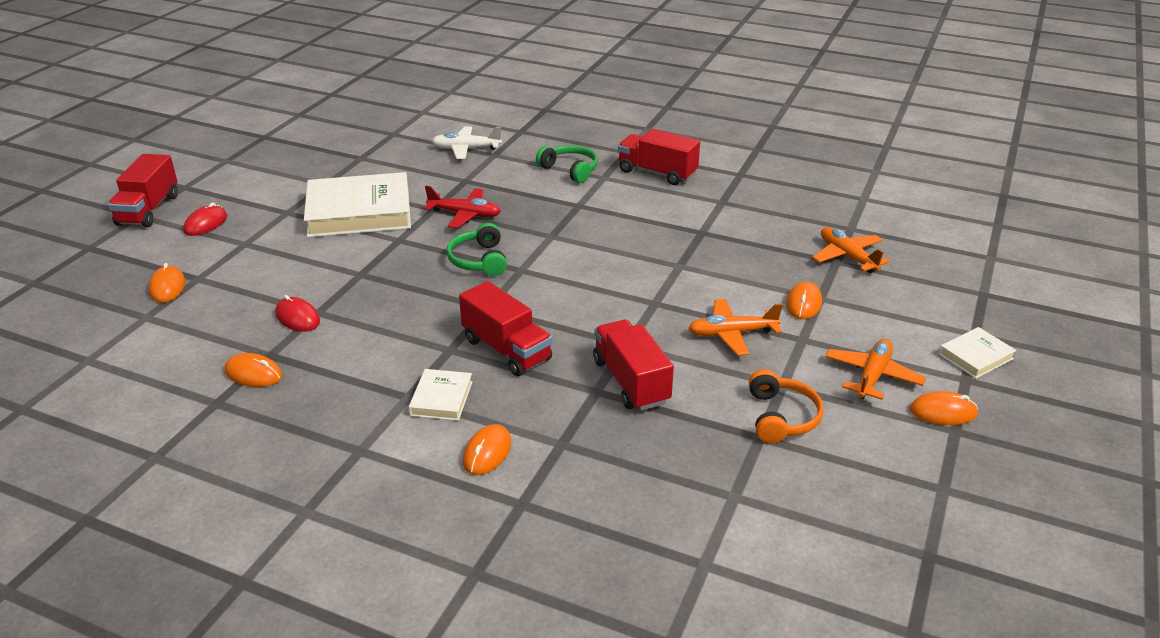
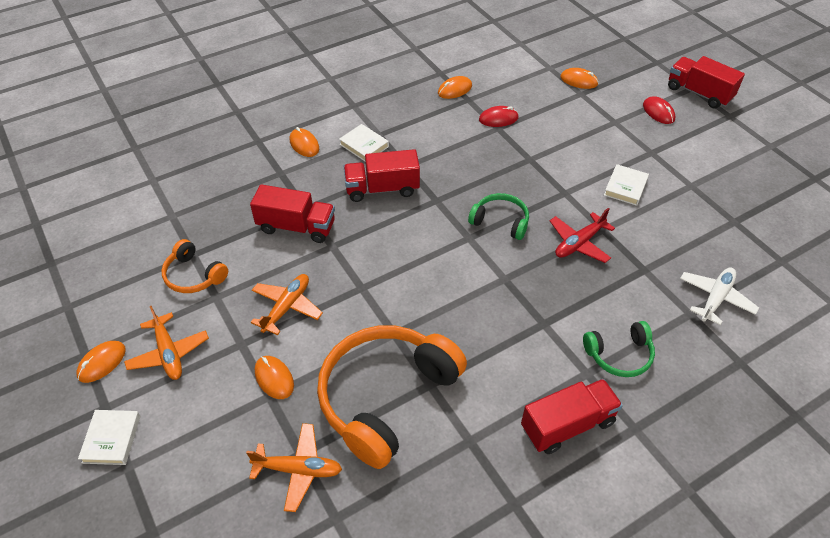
camera: 125 degrees right, 15 degrees up
white book [304,172,411,237] -> white book [604,164,649,206], size x0.47
none -> orange headphones [317,325,467,469]

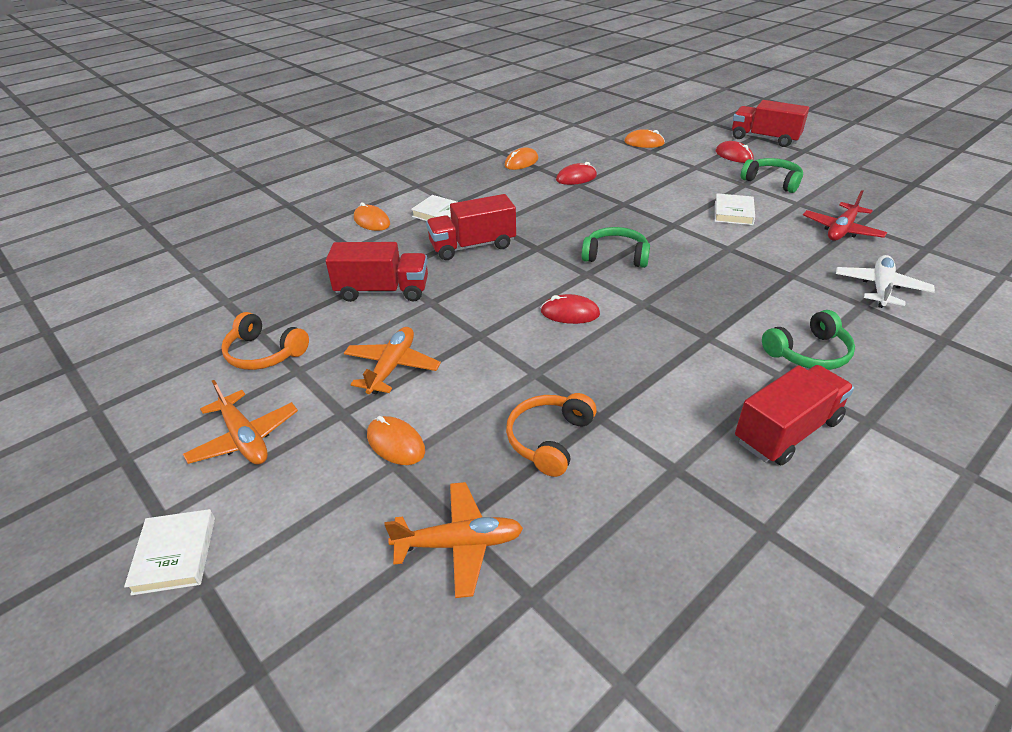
camera: 10 degrees left, 10 degrees down
orange mouse [76,341,126,383] -> none
orange headphones [317,325,467,469] -> orange headphones [506,393,597,477], size x0.49
red plane [550,208,615,263] -> red plane moved to [803,190,887,241]
none -> red mouse [541,294,600,324]
none -> green headphones [741,158,803,193]

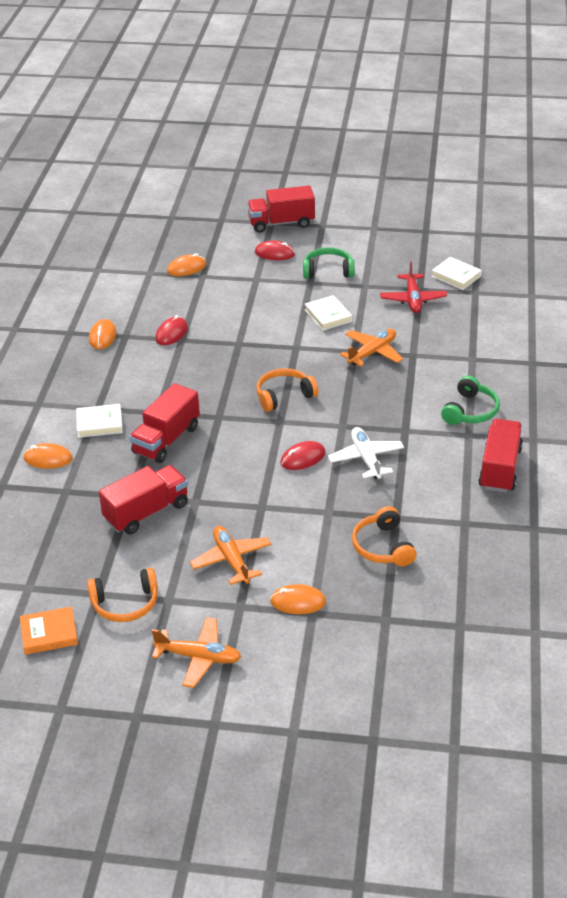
camera: 40 degrees left, 0 degrees up
white book [124,509,215,596] -> white book moved to [431,257,482,290]
orange plane [384,482,523,598] -> orange plane moved to [340,329,403,366]
green headphones [582,227,650,268] -> orange headphones [256,368,319,412]
white plane [836,255,935,308] -> white plane moved to [328,427,404,479]
none -> orange book [20,606,78,655]

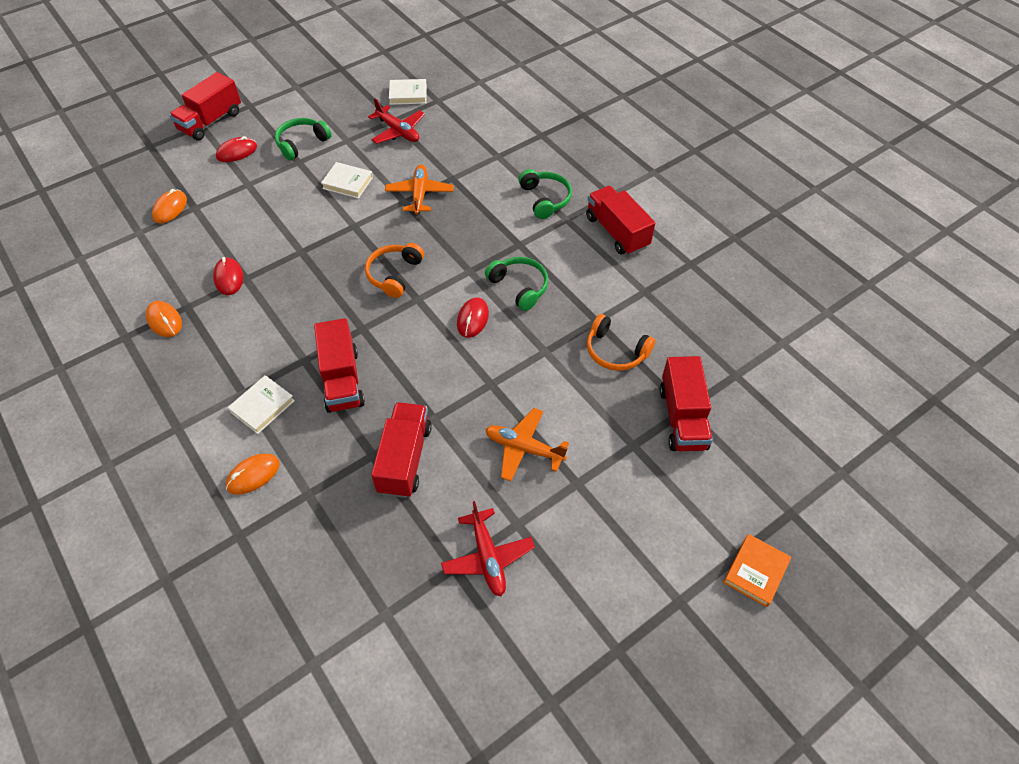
camera: 45 degrees left, 15 degrees up
orange book [20,606,78,655] -> orange book moved to [723,534,791,607]
orange headphones [87,568,158,622] -> red plane [441,501,535,596]
orange plane [152,617,241,688] -> none
orange mouse [270,584,326,614] -> none
white plane [328,427,404,479] -> green headphones [485,257,548,311]
none -> red truck [660,356,713,451]

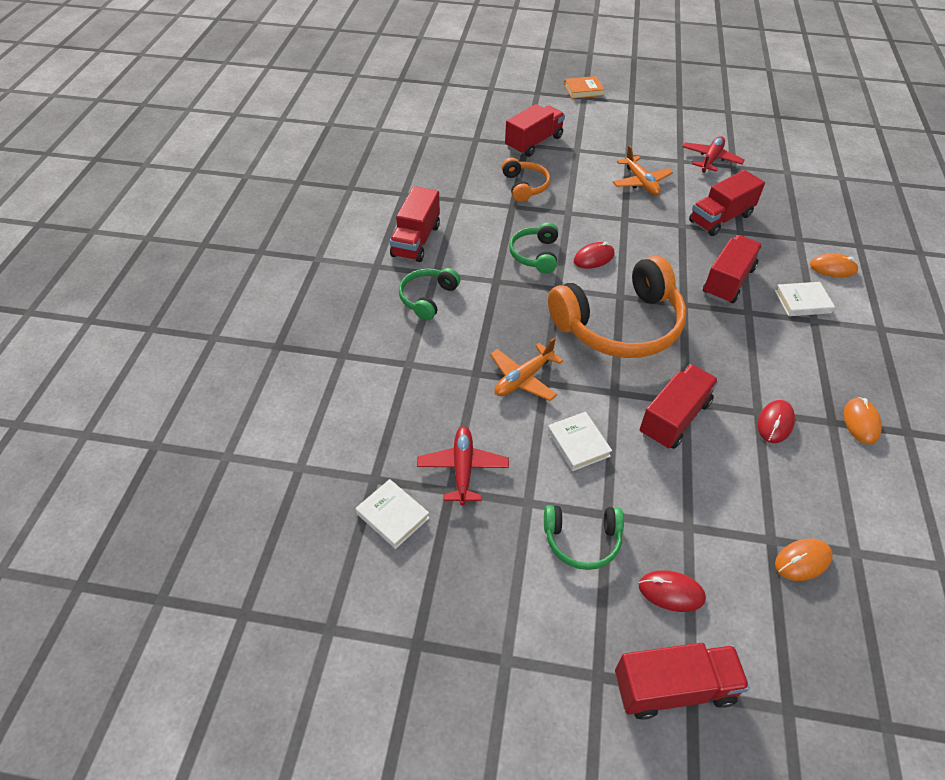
camera: 135 degrees left, 5 degrees down
orange headphones [365,243,424,298] -> orange headphones [548,256,687,358], size x2.03
none -> red truck [640,364,719,449]

